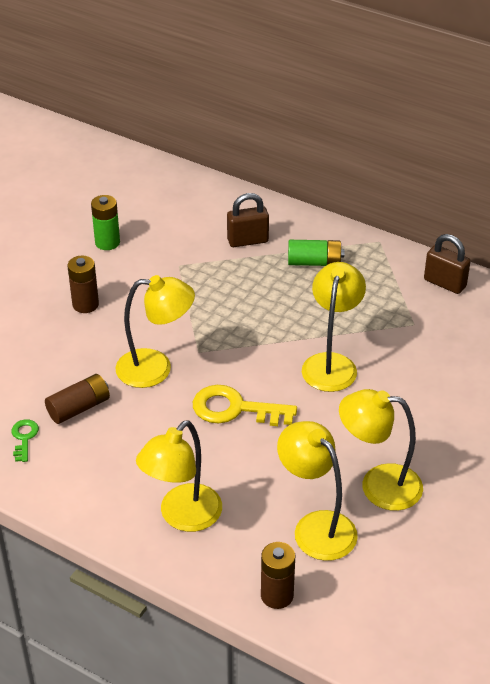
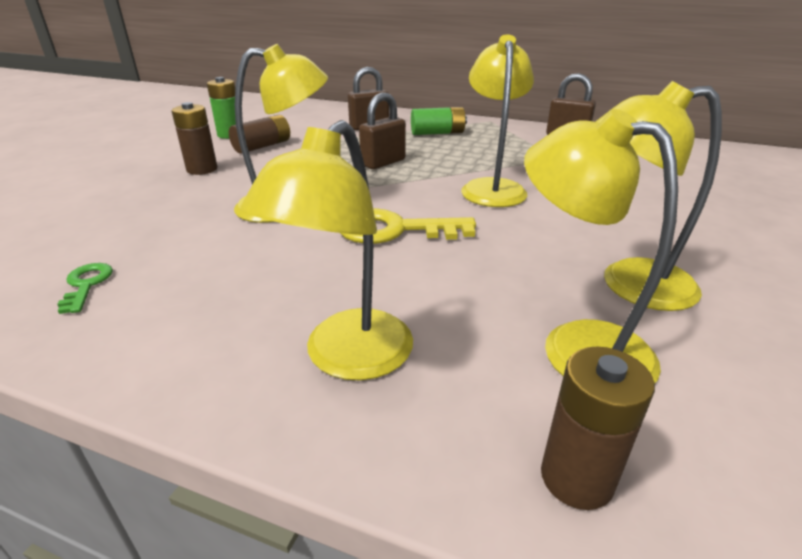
camera: 10 degrees left, 10 degrees down
brown battery [45,374,110,424] -> brown battery moved to [229,115,290,154]
none -> brown padlock [359,92,406,169]

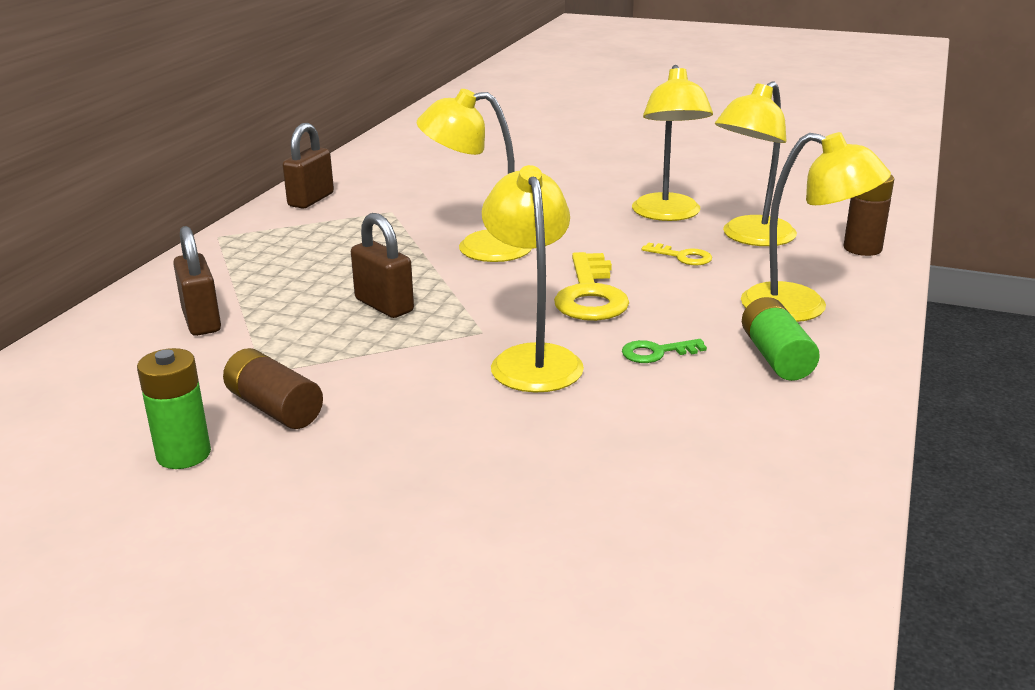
camera: 90 degrees left, 5 degrees down
green key [57,263,113,314] -> green key moved to [622,339,707,363]
brown battery [172,102,217,175] -> none
green battery [411,107,467,135] -> green battery moved to [742,297,820,381]
none -> yellow key [642,243,712,266]

